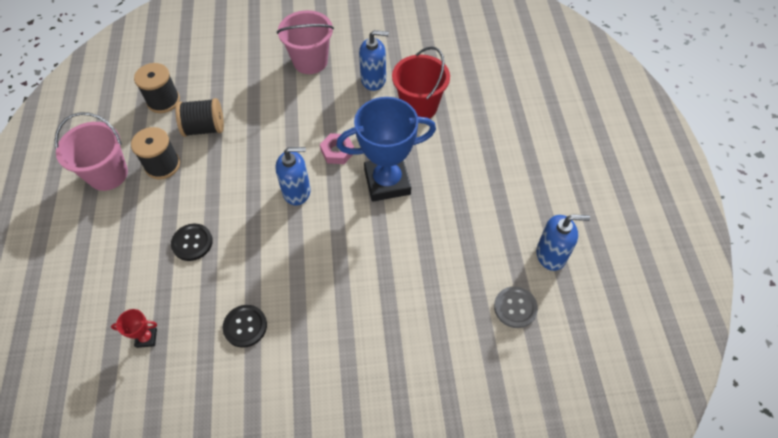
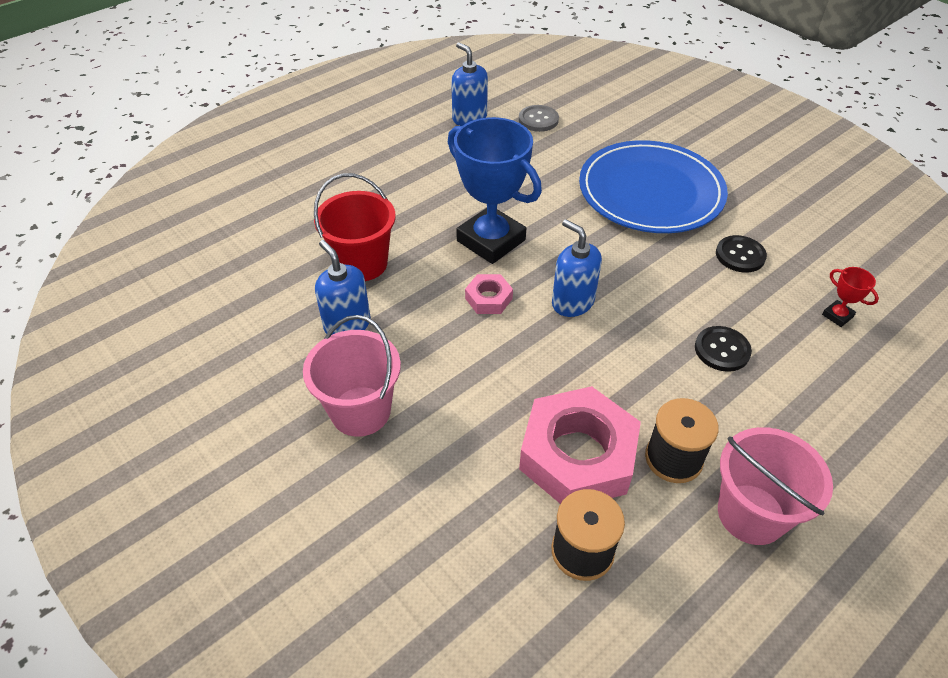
camera: 125 degrees left, 10 degrees down
black spool [175,98,224,137] -> pink nut [519,386,641,504]
none -> blue plate [579,140,728,233]

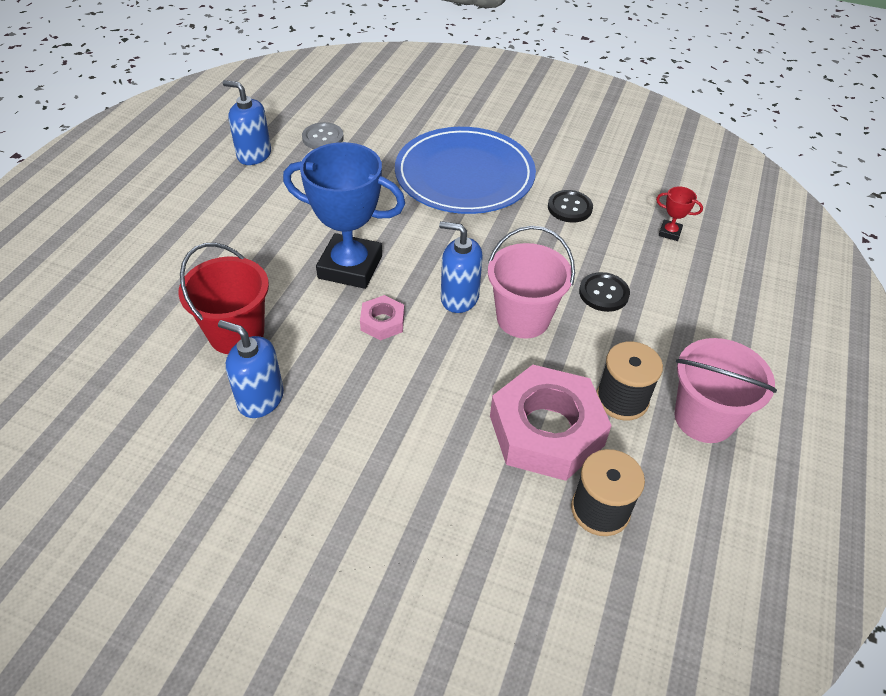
camera: 30 degrees left, 0 degrees up
pink bucket [303,315,401,437] -> pink bucket moved to [488,226,575,339]

